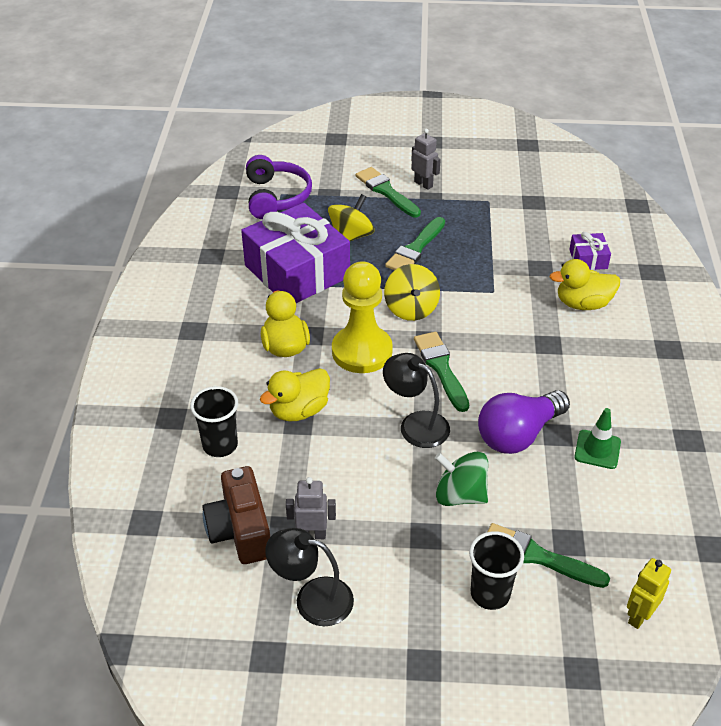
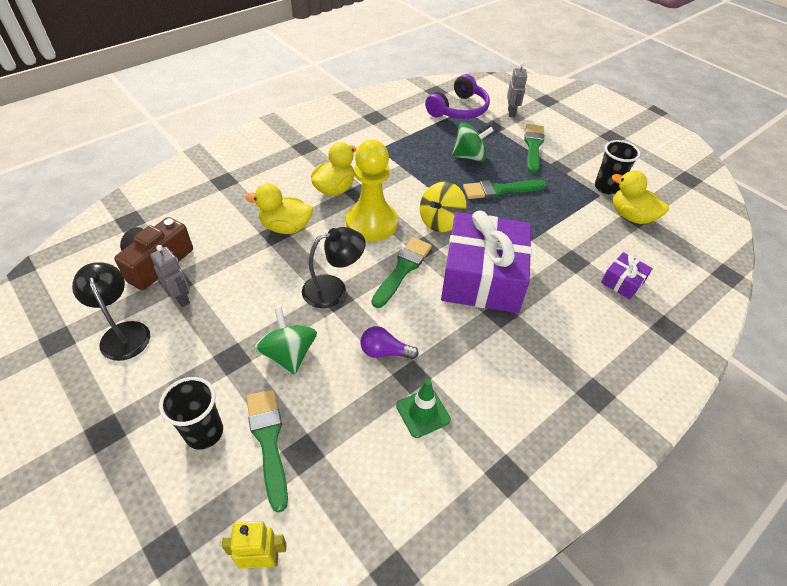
camera: 45 degrees right, 5 degrees up
black cup [190,386,238,457] -> black cup moved to [595,140,640,195]
purple gift [241,203,350,303] -> purple gift moved to [441,210,532,313]
yellow spinning top [328,194,375,241] -> green spinning top [452,123,494,162]
black lamp [383,353,450,448] -> black lamp turned 75 degrees clockwise [302,227,366,308]
grey robot [411,129,441,190] -> grey robot moved to [507,63,527,117]
purple light bulb [478,390,570,454] -> purple light bulb [360,326,419,360], size x0.54
yellow duck [550,259,620,310] -> yellow duck moved to [612,170,669,224]

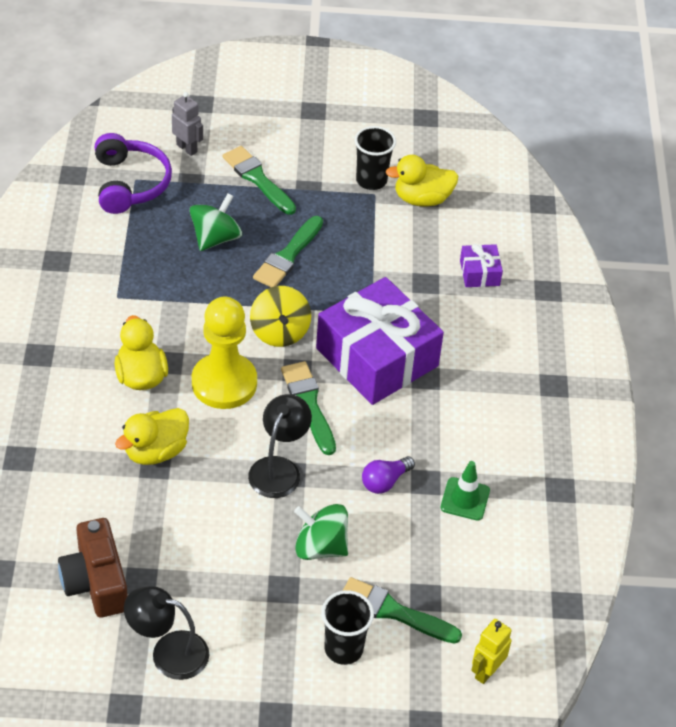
camera: 50 degrees left, 0 degrees up
grey robot [150,245,190,307] -> none

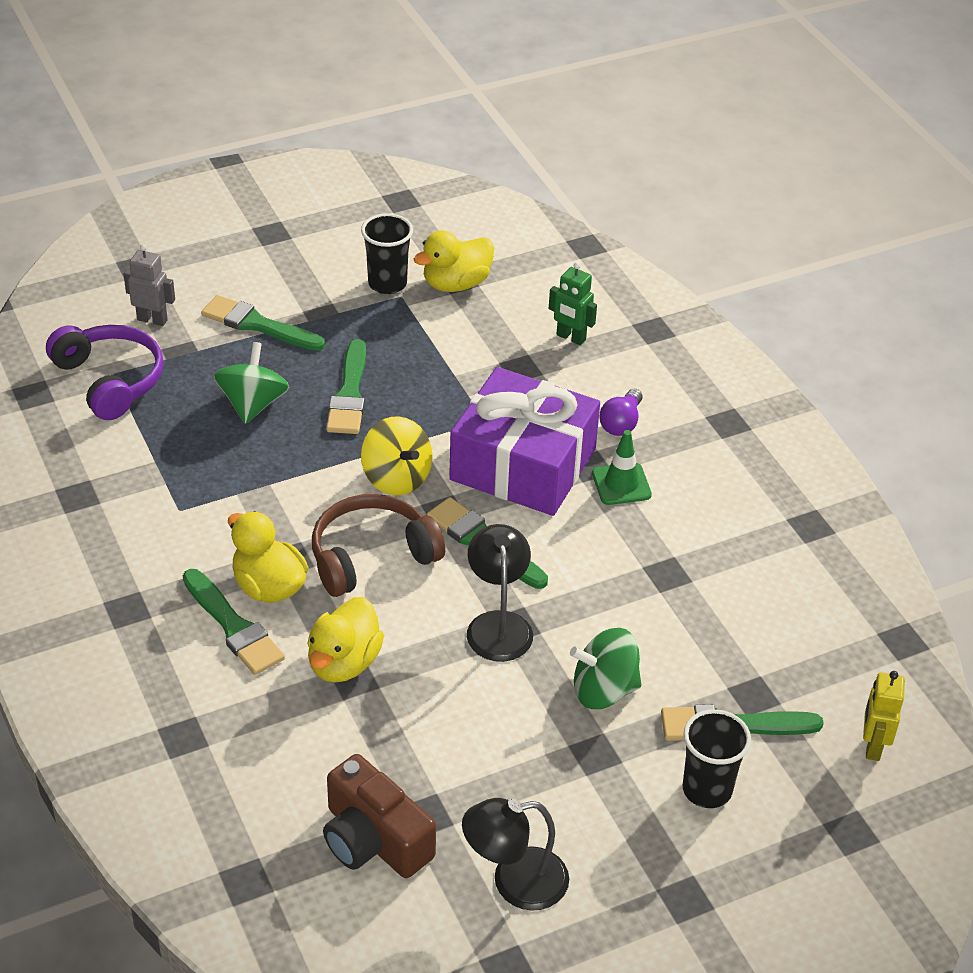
camera: 25 degrees left, 5 degrees down
yellow pawn [192,296,257,409] -> brown headphones [312,494,445,597]
purple light bulb [362,456,415,494] -> purple light bulb moved to [599,389,643,436]
green traffic cone [441,461,490,521] -> green traffic cone moved to [592,430,652,505]
purple gift [460,244,503,287] -> green robot [549,262,597,345]
none -> green brush [183,569,285,675]

